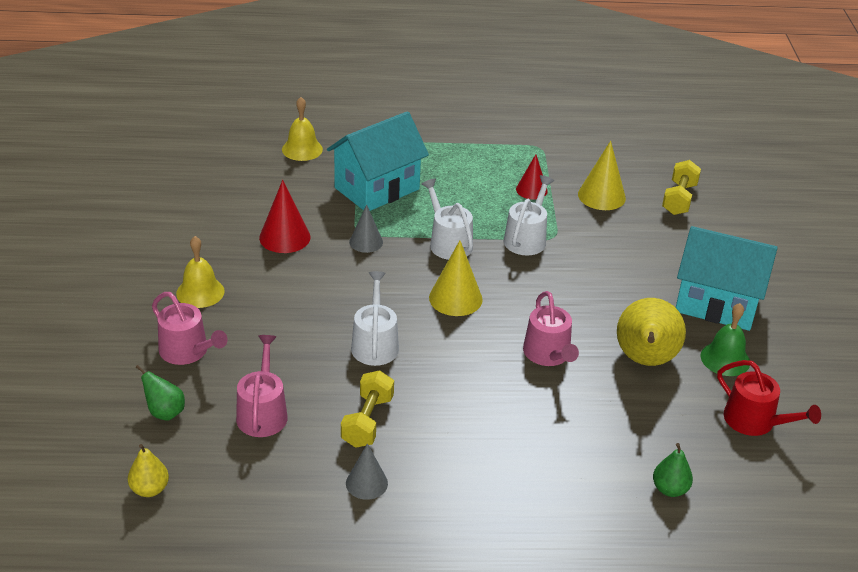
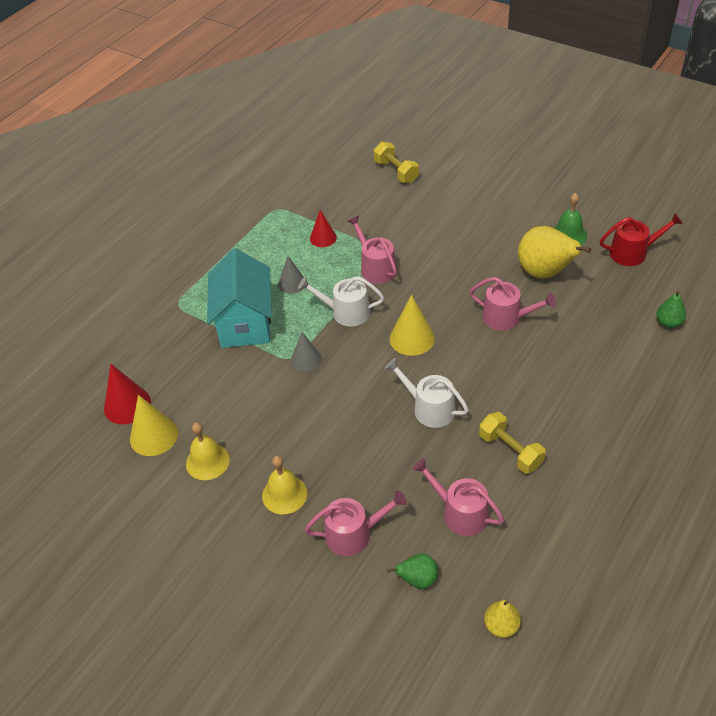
camera: 50 degrees left, 10 degrees up
red cone [259,180,310,253] -> red cone moved to [104,364,151,424]
yellow bell [282,97,323,161] -> yellow bell moved to [186,422,230,480]
grey cone [346,443,388,500] -> grey cone moved to [278,256,304,294]
white watering can [504,175,554,255] -> pink watering can [347,216,397,284]
yellow cone [578,141,626,210] -> yellow cone moved to [130,395,178,456]
turquoise house [676,226,778,331] -> none

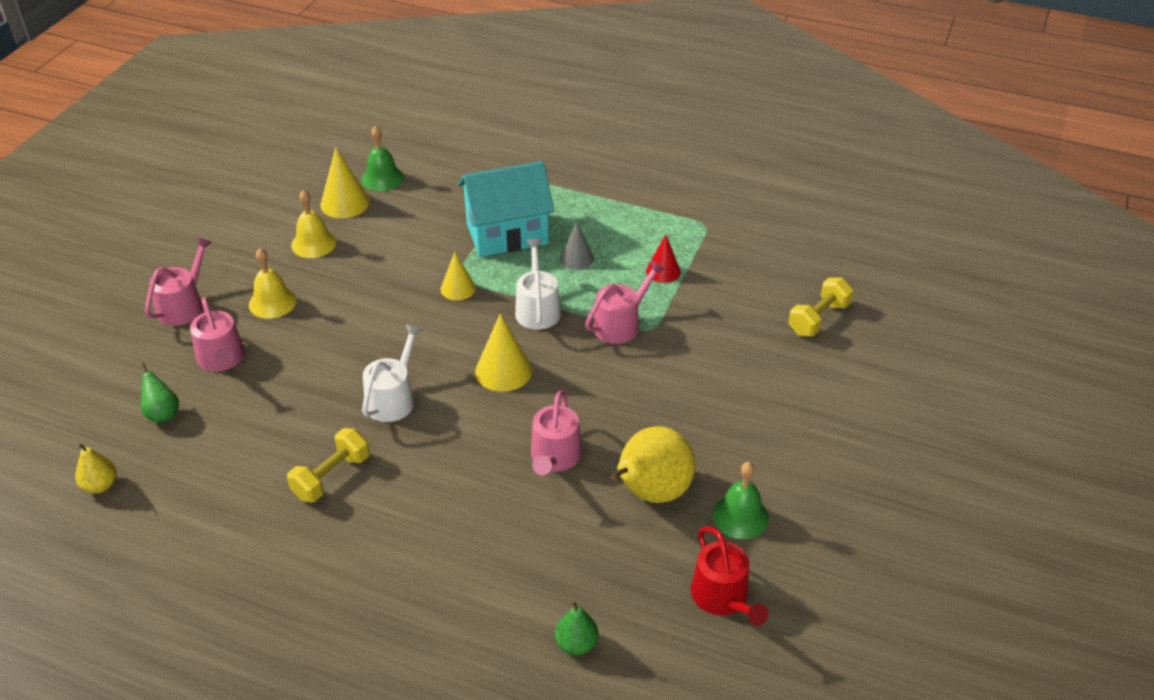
camera: 75 degrees right, 5 degrees down
red cone [104,364,151,424] -> green bell [362,126,404,191]
grey cone [291,332,321,371] -> yellow cone [441,252,476,300]
pink watering can [413,458,504,536] -> pink watering can moved to [145,237,213,326]

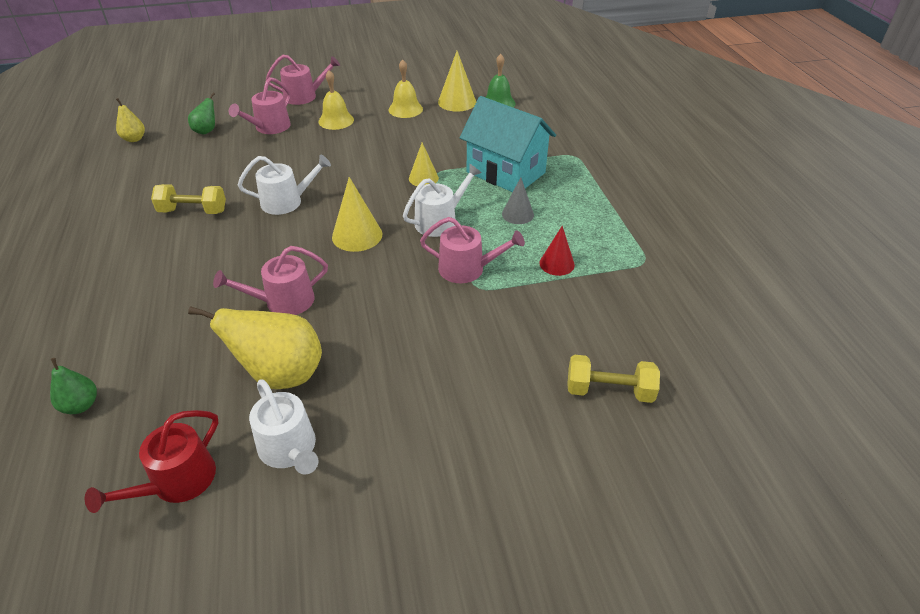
camera: 55 degrees right, 0 degrees up
green bell [712,462,769,539] -> white watering can [249,379,318,474]

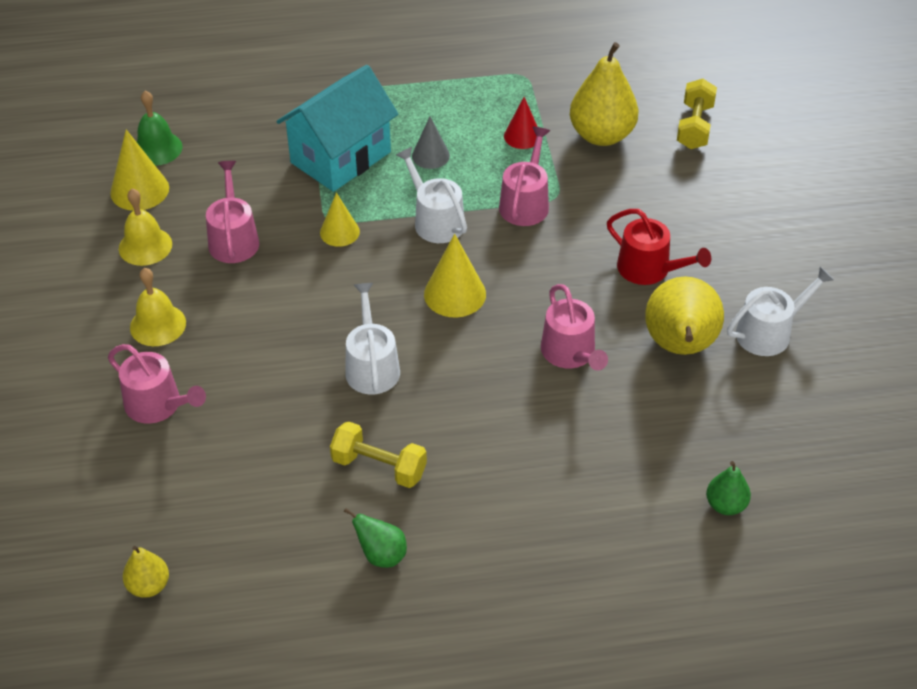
camera: 85 degrees left, 5 degrees up
red watering can [85,410,219,513] -> red watering can moved to [607,209,711,285]
yellow dumbbell [151,184,226,214] -> yellow dumbbell turned 75 degrees counterclockwise [330,421,427,488]
green pear [188,93,215,135] -> green pear moved to [344,508,407,568]
pink watering can [266,55,340,105] -> pink watering can moved to [206,161,259,263]
none -> yellow pear [570,42,638,146]

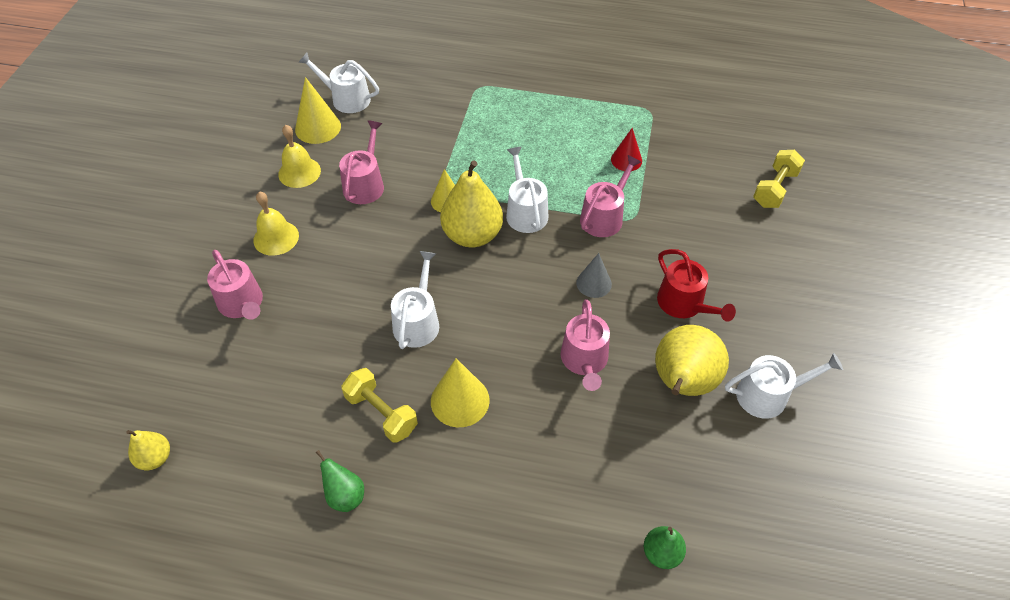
camera: 20 degrees right, 5 degrees up
green bell [136,90,182,166] -> white watering can [298,53,379,113]
turquoise house [276,65,398,192] -> none
grey cone [412,117,450,169] -> grey cone moved to [576,253,612,298]
yellow cone [424,234,486,317] -> yellow cone moved to [431,358,490,427]
yellow pear [570,42,638,146] -> yellow pear moved to [440,161,503,248]

